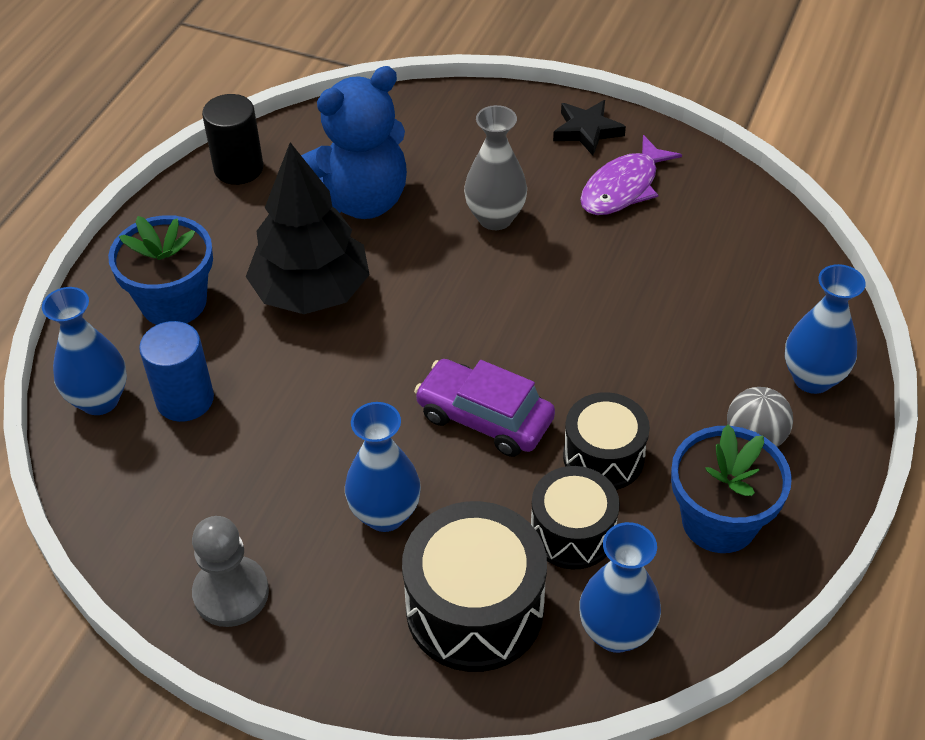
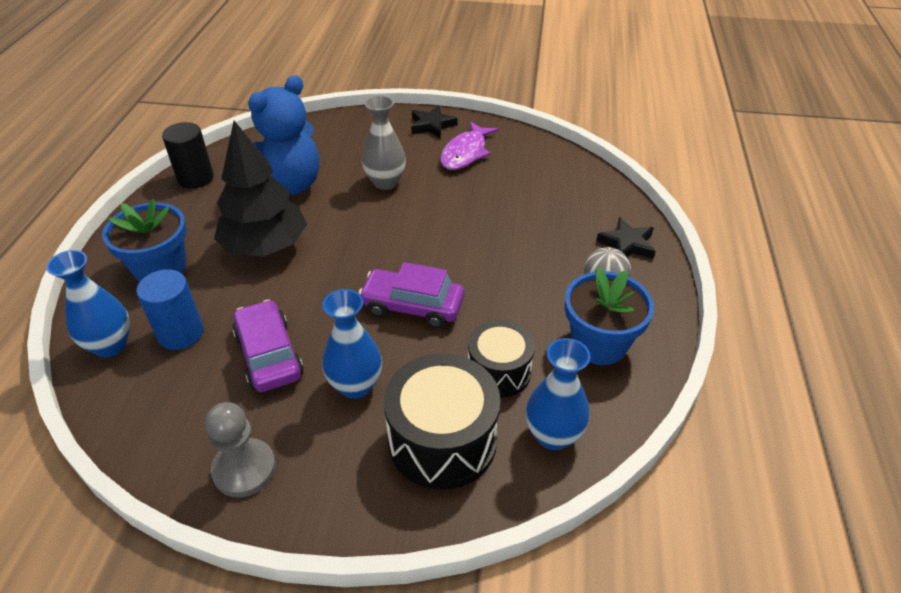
camera: 15 degrees left, 5 degrees down
black drum [563,392,650,490] -> none
blue vase [785,264,866,394] -> black star [596,217,656,259]
none -> purple car [232,299,304,392]

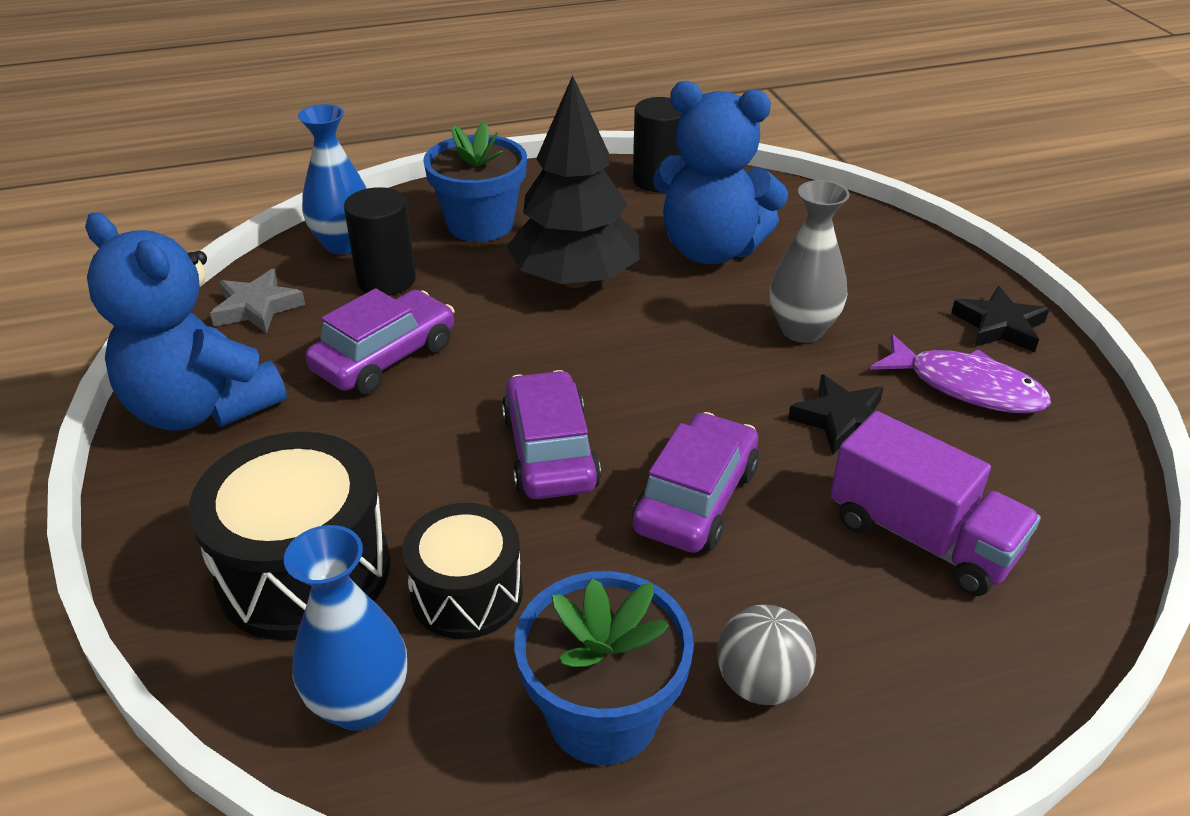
camera: 65 degrees right, 5 degrees down
blue cylinder [137,269,204,350] -> black cylinder [344,187,416,296]
grey pawn [205,402,276,498] -> blue teddy bear [85,213,287,431]
blue vase [322,289,382,399] -> none
purple fish [440,121,498,170] -> purple fish turned 150 degrees counterclockwise [870,334,1051,413]
black star [596,217,656,259] -> black star moved to [788,374,884,455]
none -> grey star [210,269,305,333]
none -> purple car [632,412,759,553]
none -> purple truck [830,411,1041,596]

